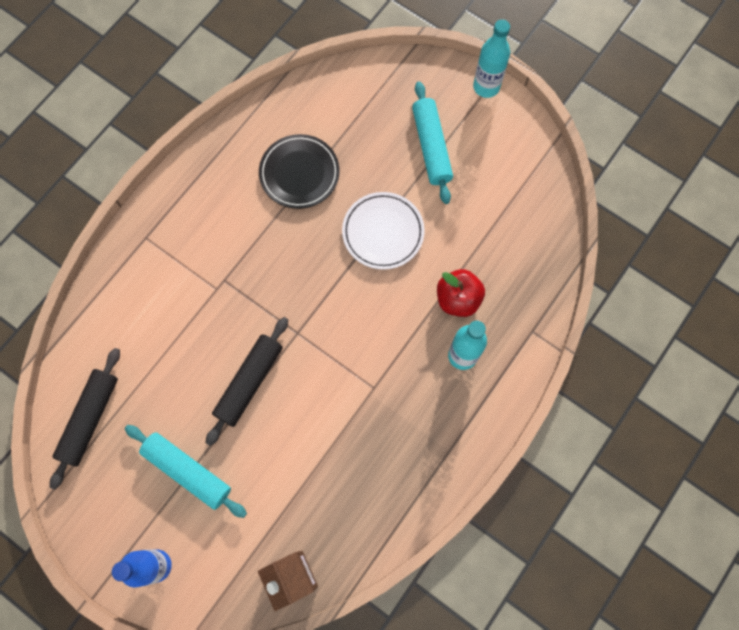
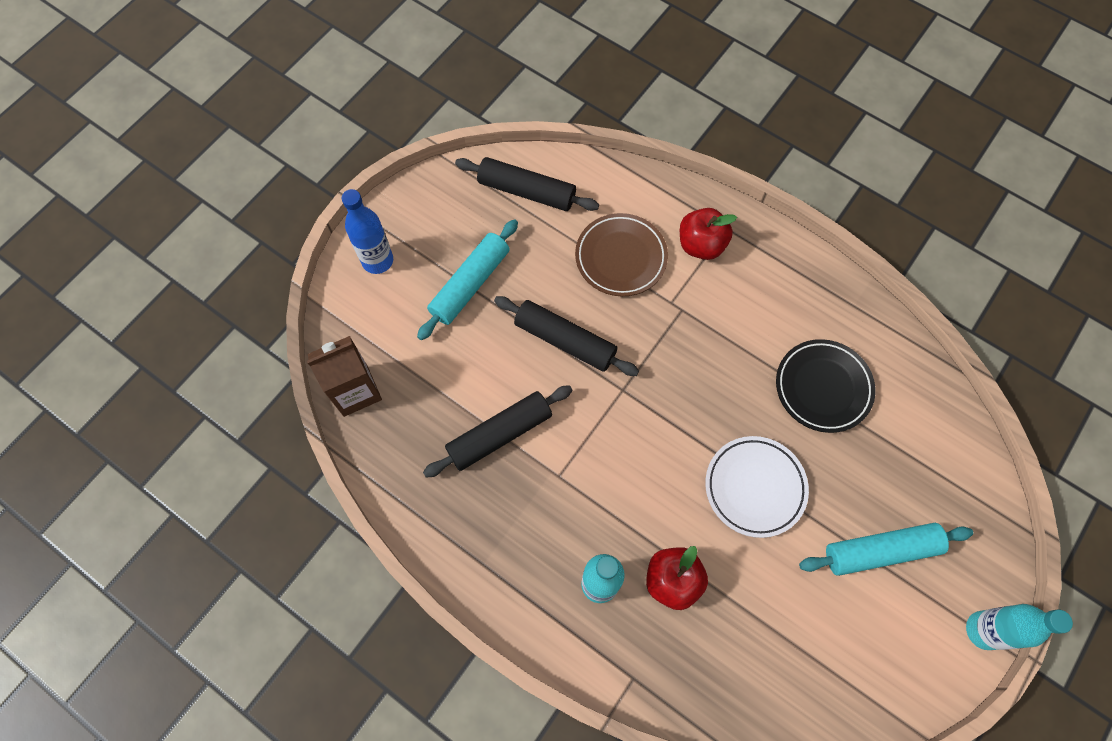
camera: 90 degrees right, 5 degrees down
none -> black rolling pin [423,385,573,478]
none -> brown plate [575,213,668,296]
none -> red apple [680,208,737,260]

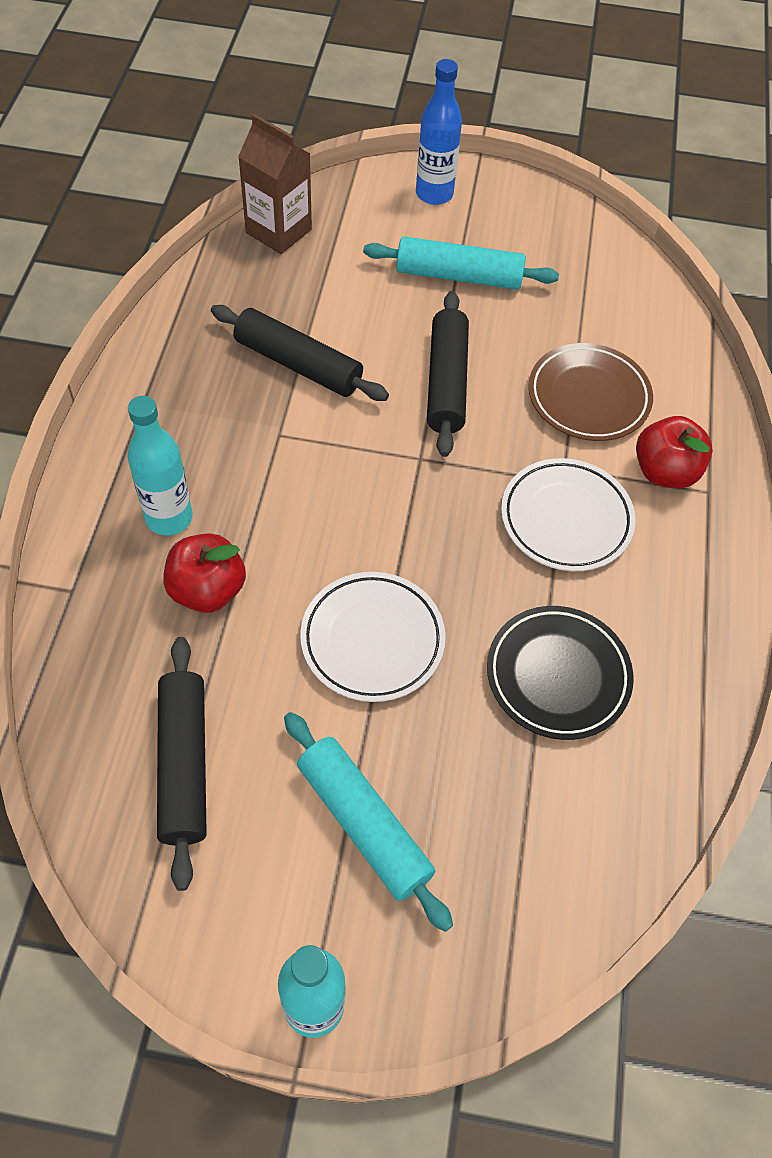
camera: 60 degrees right, 10 degrees down
black rolling pin [455,157,599,211] -> black rolling pin moved to [157,637,207,891]
none -> white plate [501,458,636,571]

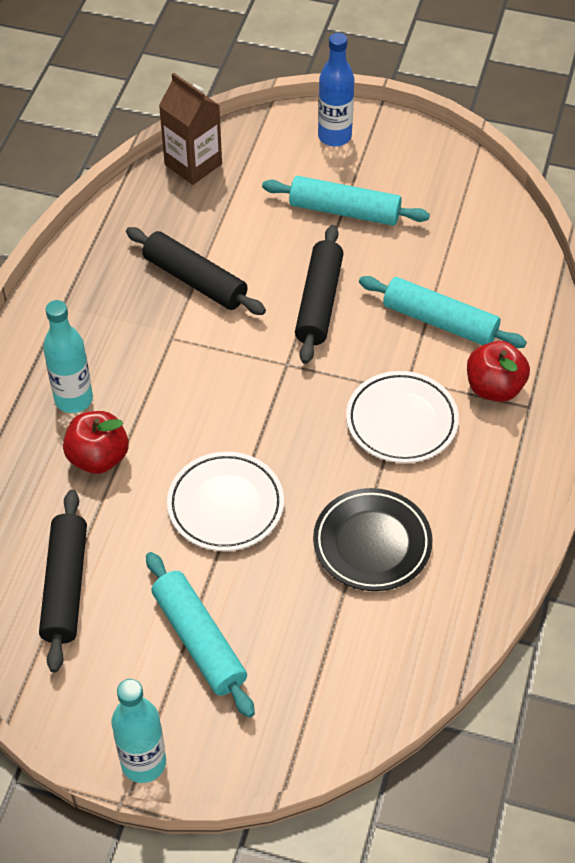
camera: 10 degrees right, 5 degrees down
brown plate [528,343,653,441] -> turquoise rolling pin [359,276,527,348]

